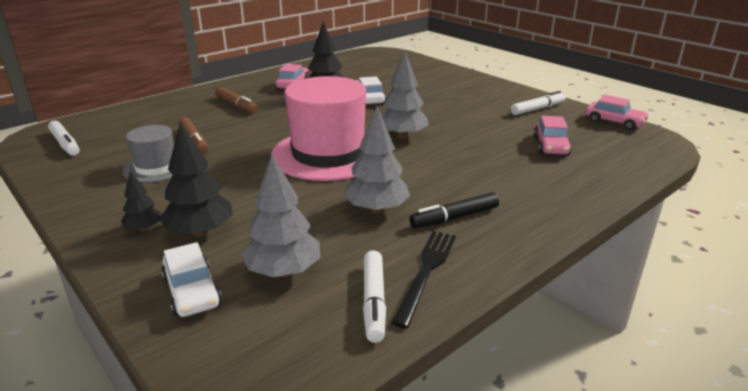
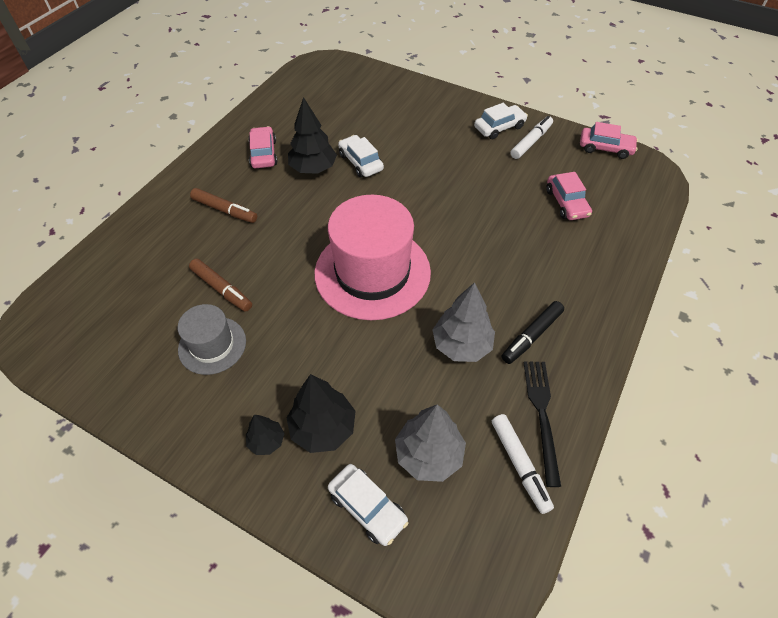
camera: 20 degrees left, 25 degrees up
white marker [48,121,80,156] -> none
grey tree [382,51,428,139] -> none
none -> white car [474,103,528,139]

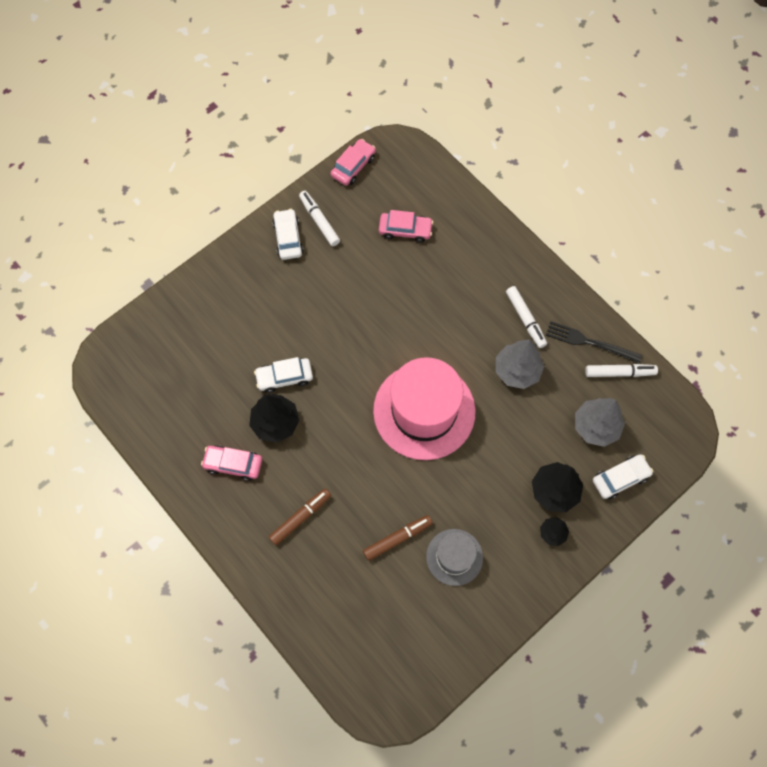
camera: 70 degrees left, 15 degrees up
black marker [502,301,564,364] -> white marker [506,286,547,348]

